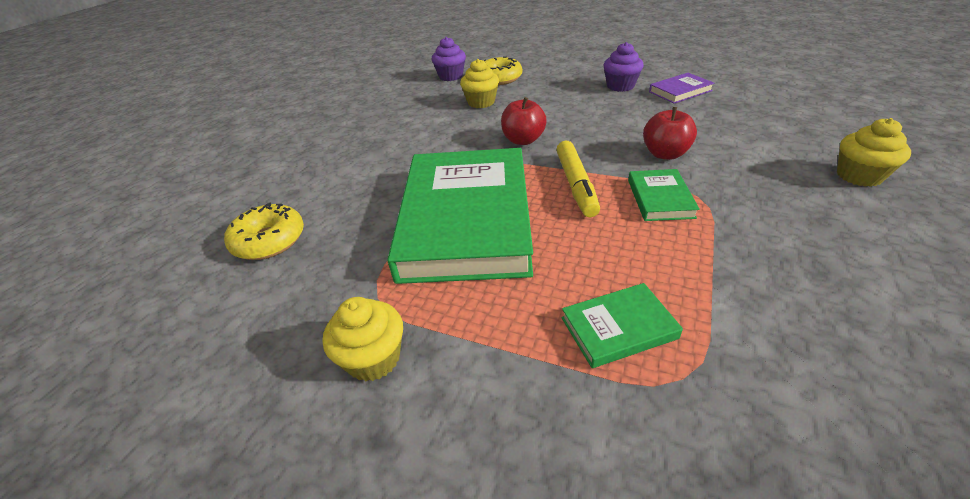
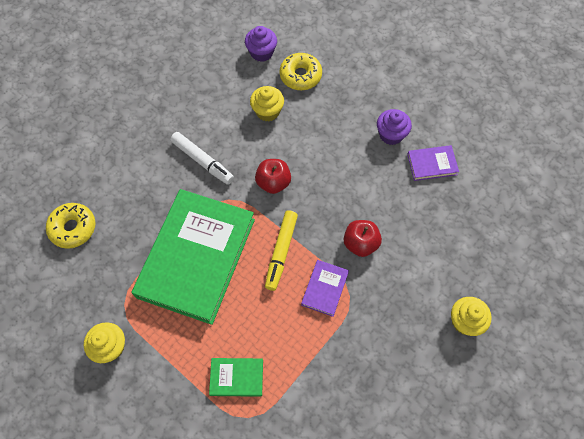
camera: 15 degrees right, 25 degrees up
green book [628,169,700,221] -> purple book [301,260,349,317]
none -> white marker [170,132,234,185]

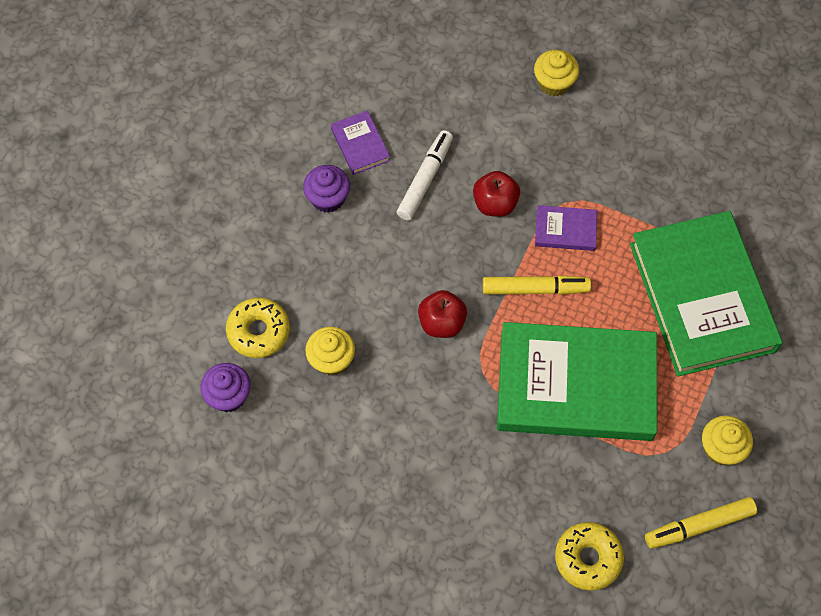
camera: 105 degrees left, 0 degrees up
white marker [170,132,234,185] -> white marker moved to [397,130,453,220]
green book [209,358,263,397] -> green book [630,211,783,376], size x2.45
none -> yellow marker [645,497,757,549]

